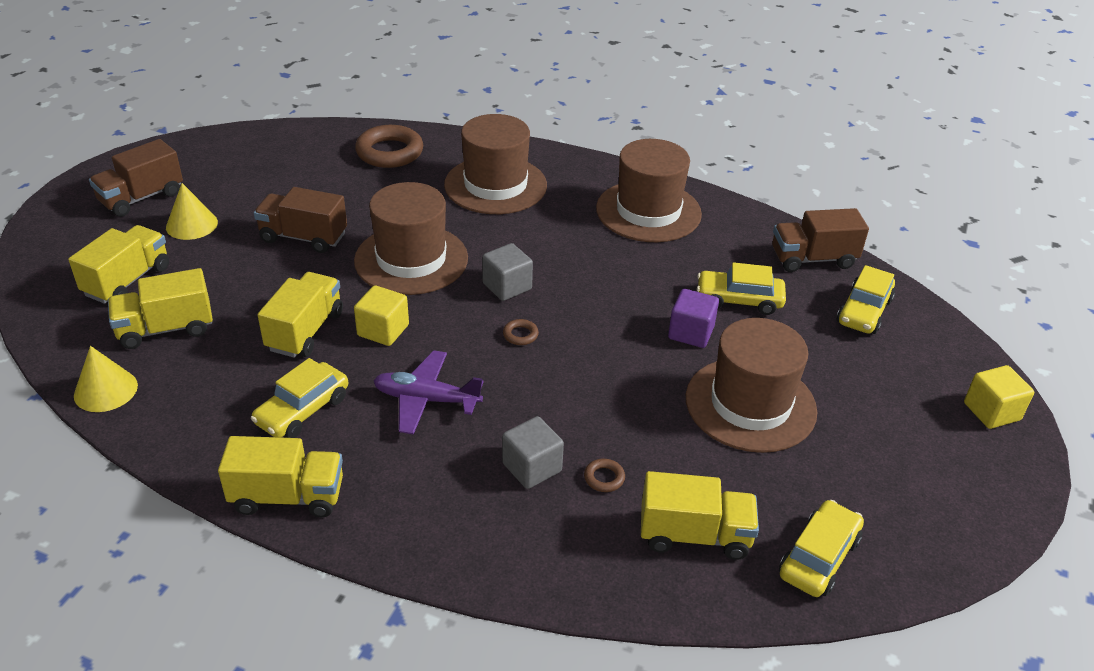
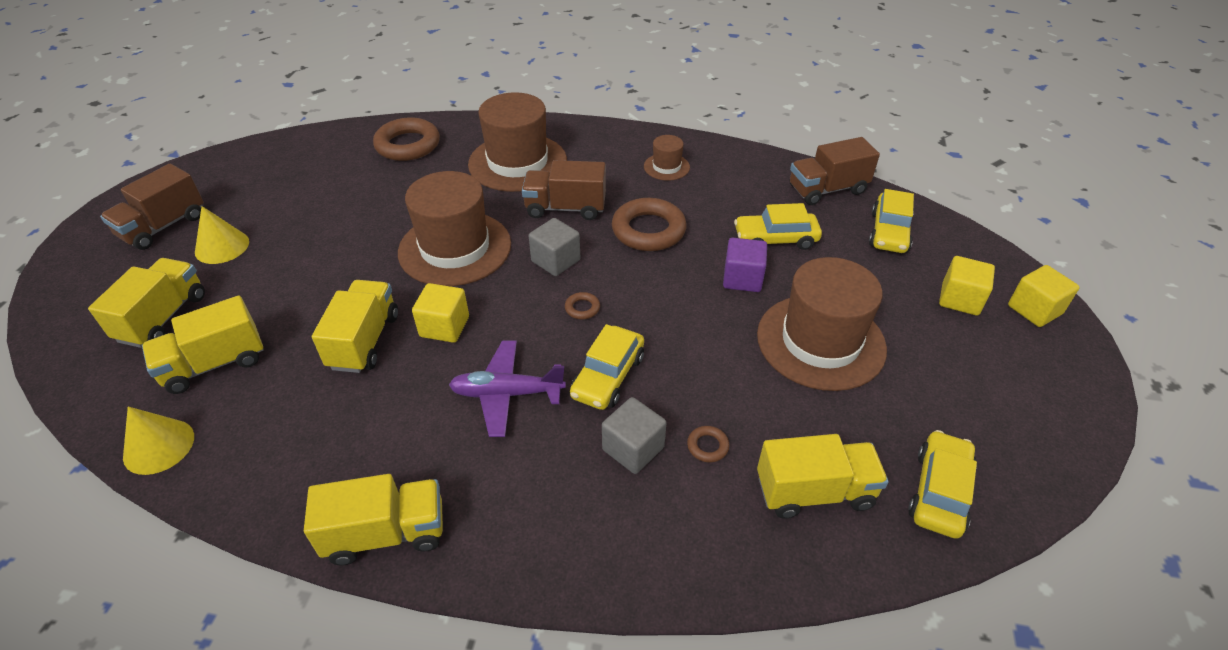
camera: 10 degrees left, 5 degrees up
yellow car [251,358,348,438] -> yellow car moved to [570,324,644,410]
brown truck [254,187,347,253] -> brown truck moved to [522,160,606,220]
brown hat [596,139,702,242] -> brown hat [644,135,690,181], size x0.47
none -> brown ring [612,198,687,251]
none -> yellow cube [939,256,995,315]

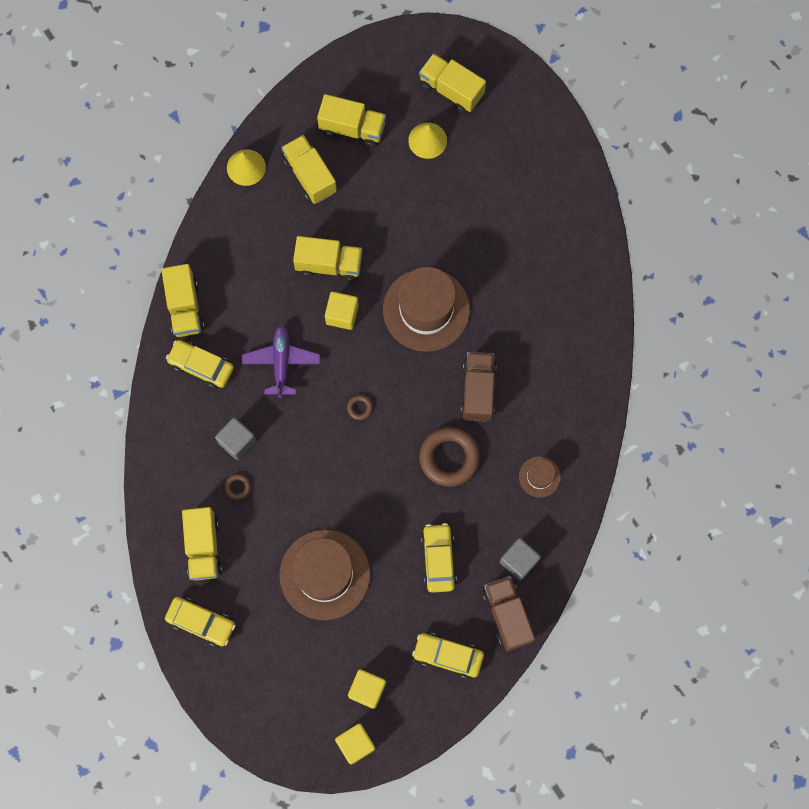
camera: 90 degrees right, 30 degrees up
brown truck [100,164,204,250] -> yellow truck [419,53,486,113]
brown ring [373,117,440,161] -> none
brown hat [468,92,567,192] -> none
grey cube [529,218,581,276] -> grey cube moved to [500,538,541,581]
yellow car [570,324,644,410] -> yellow car moved to [166,340,234,388]
purple cube [723,238,767,292] -> none

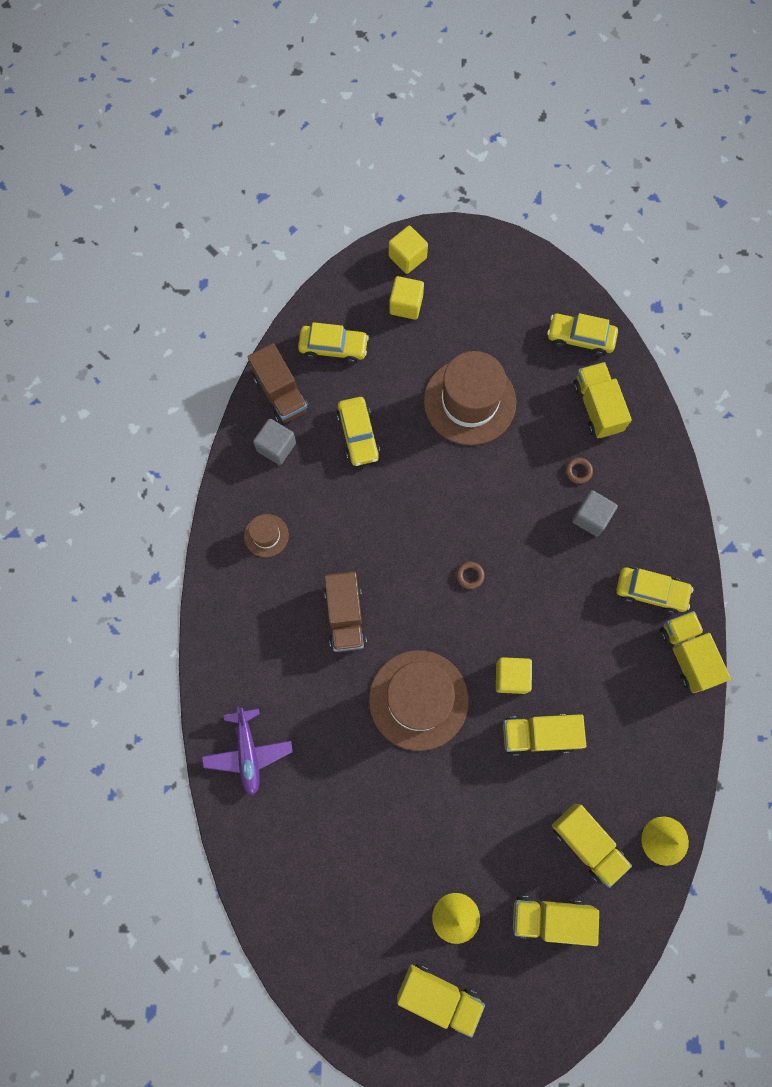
camera: 170 degrees right, 0 degrees up
purple plane [242,325,320,398] -> purple plane moved to [202,707,293,795]
brown ring [419,427,480,487] -> none

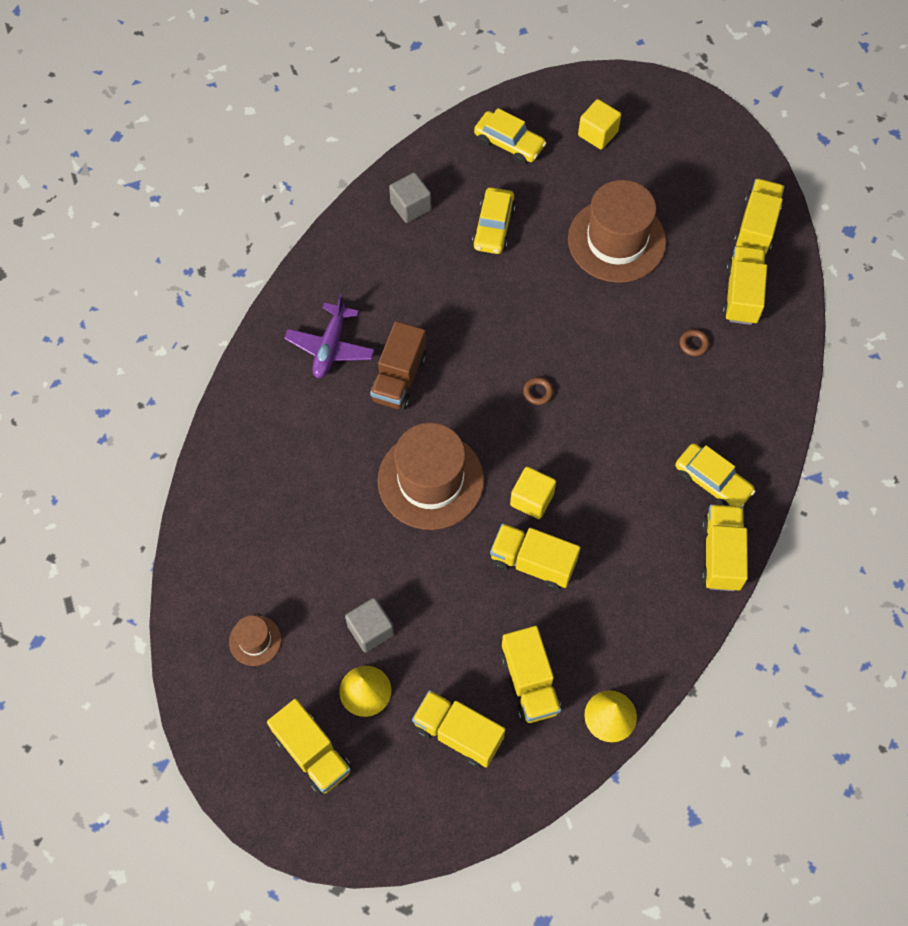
camera: 25 degrees right, 10 degrees down
purple plane [202,707,293,795] -> purple plane moved to [284,294,375,378]
brown hat [244,514,289,557] -> brown hat moved to [229,615,281,666]
brown truck [248,343,309,424] -> none
yellow cube [389,226,428,274] -> none
yellow car [547,313,618,356] -> yellow truck [734,178,785,255]
grey cube [572,490,618,536] -> grey cube moved to [345,598,394,652]

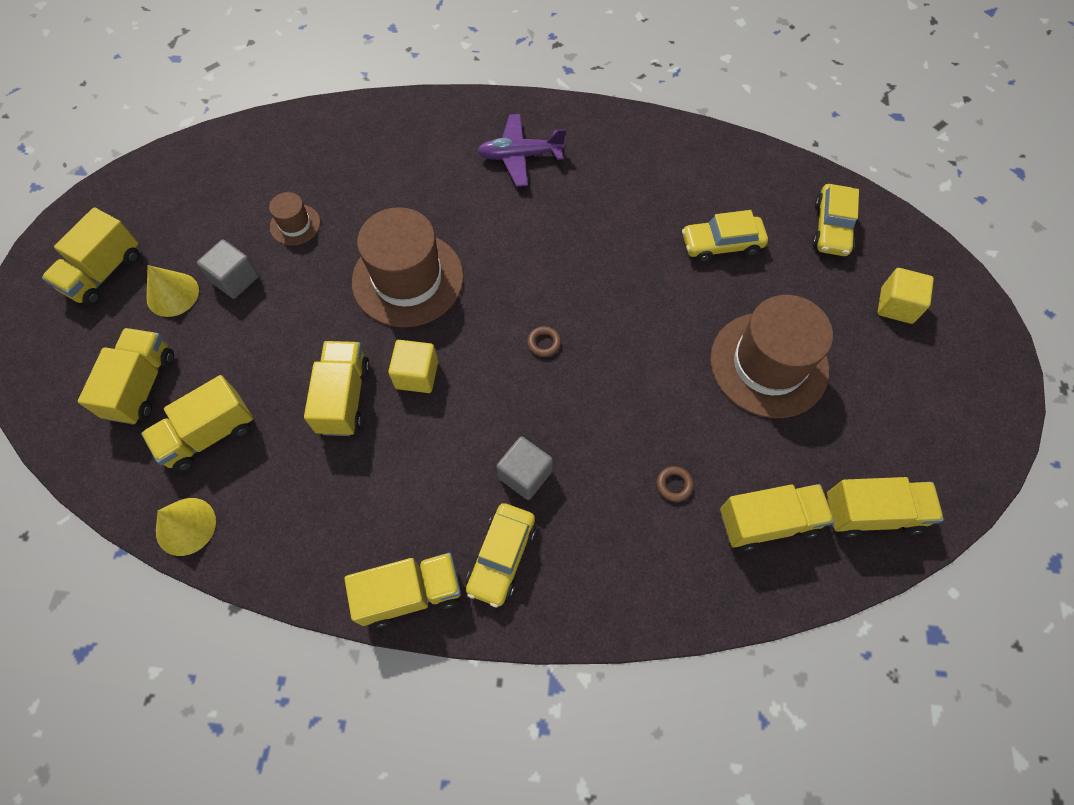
camera: 70 degrees right, 0 degrees up
brown hat [229,615,281,666] -> brown hat moved to [269,192,320,246]
brown truck [370,321,426,410] -> none
grey cube [389,172,431,223] -> grey cube moved to [496,436,553,500]

